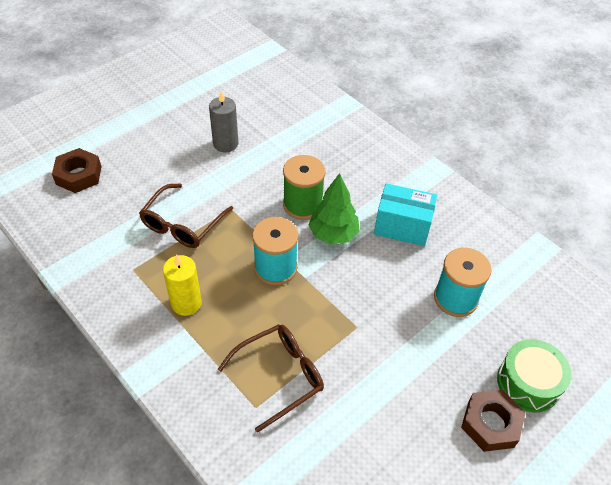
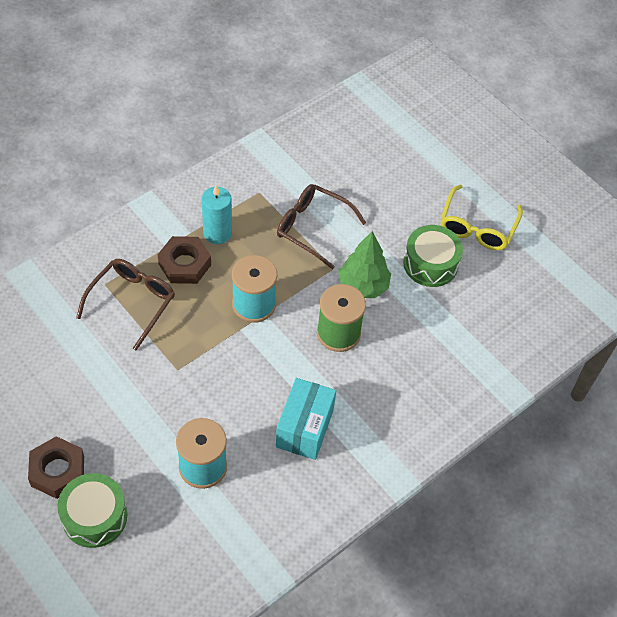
camera: 90 degrees right, 5 degrees up
brown nut [52,148,101,193] -> brown nut moved to [158,236,211,284]
yellow candle [163,254,202,316] -> turquoise candle [202,185,232,244]
grey candle [209,91,238,152] -> green drum [403,225,463,287]
brown glasses [218,324,324,433] -> brown glasses turned 120 degrees counterclockwise [76,259,175,351]
green tree [308,173,360,245] -> green tree moved to [338,231,391,298]
none -> yellow glasses [440,185,523,250]

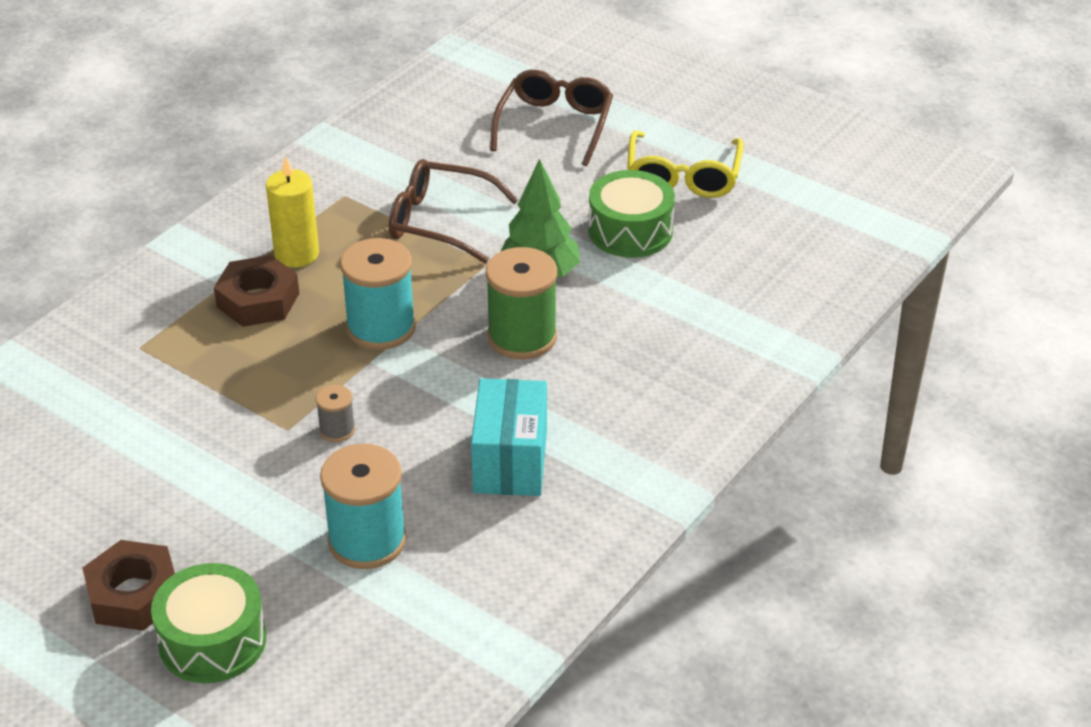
camera: 10 degrees left, 15 degrees down
brown glasses [76,259,175,351] -> brown glasses moved to [490,70,613,166]
turquoise candle [202,185,232,244] -> yellow candle [266,157,319,267]
none -> grey spool [316,385,355,442]

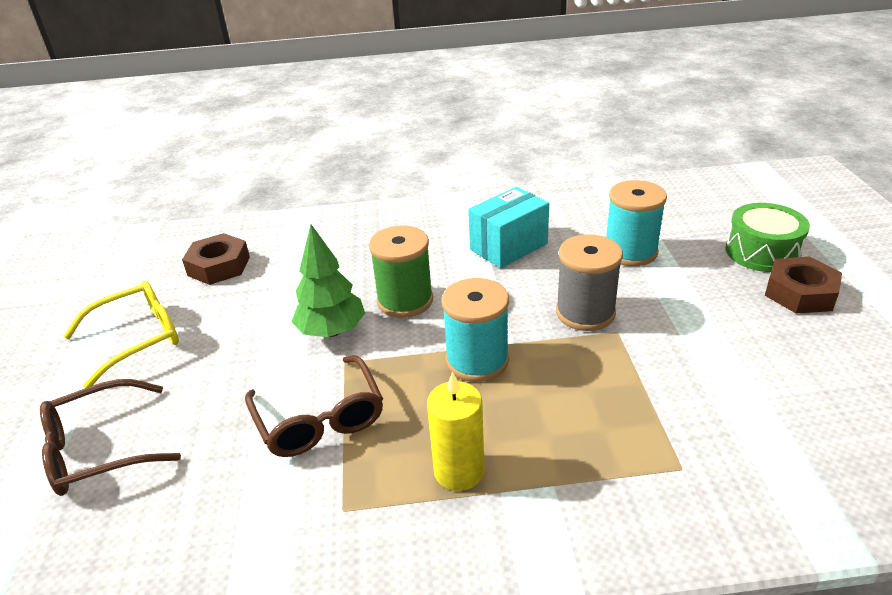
camera: 130 degrees left, 5 degrees down
brown nut [214,255,299,327] -> brown nut moved to [182,233,250,285]
grey spool [316,385,355,442] -> grey spool [556,234,623,331], size x2.04
green drum [588,170,675,258] -> none

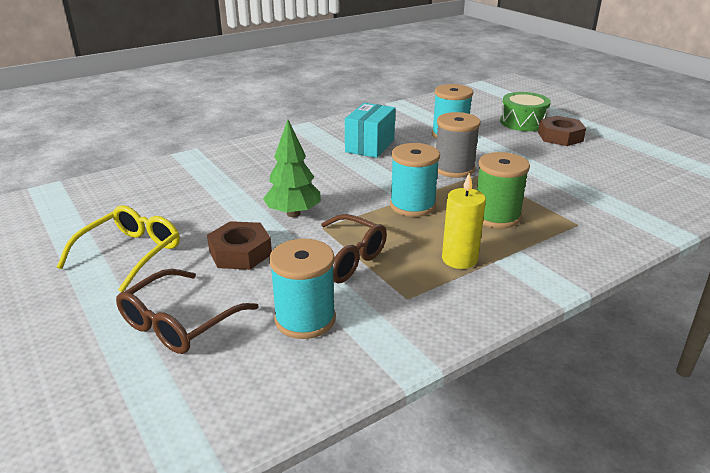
camera: 30 degrees left, 5 degrees down
brown nut [182,233,250,285] -> brown nut moved to [207,221,272,270]
green spool [369,226,433,318] -> green spool moved to [477,152,530,228]
none -> turquoise spool [269,239,336,339]

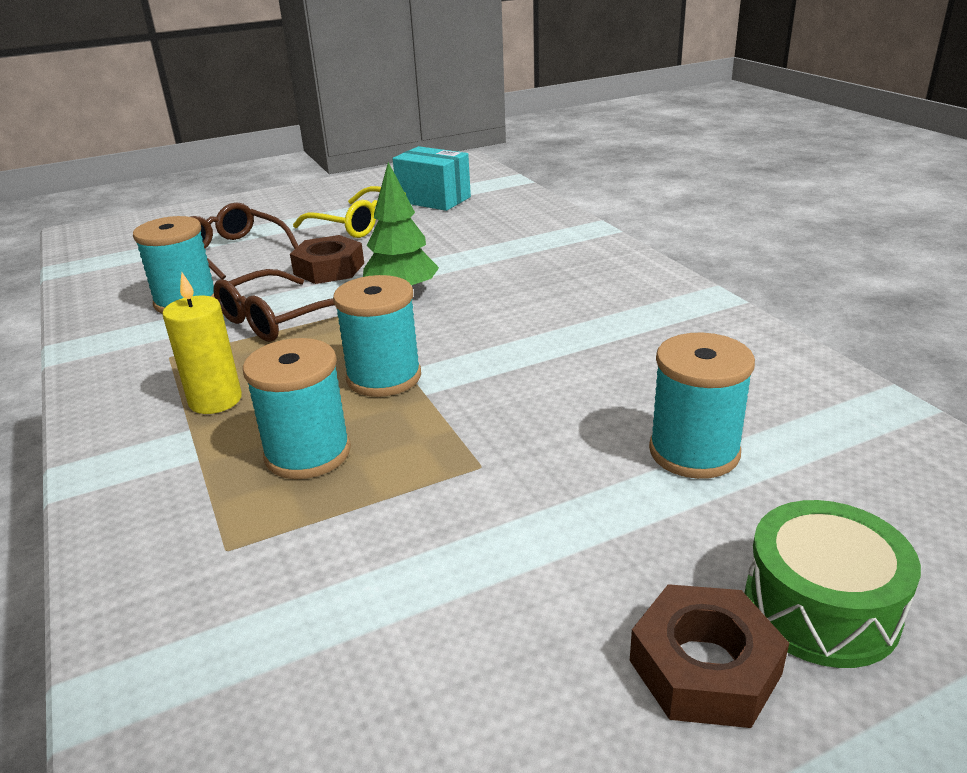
camera: 100 degrees right, 0 degrees up
turquoise box [345,103,395,158] -> turquoise box moved to [393,146,471,211]
grey spool [436,112,481,178] -> none
green spool [477,152,530,228] -> turquoise spool [243,338,351,479]

